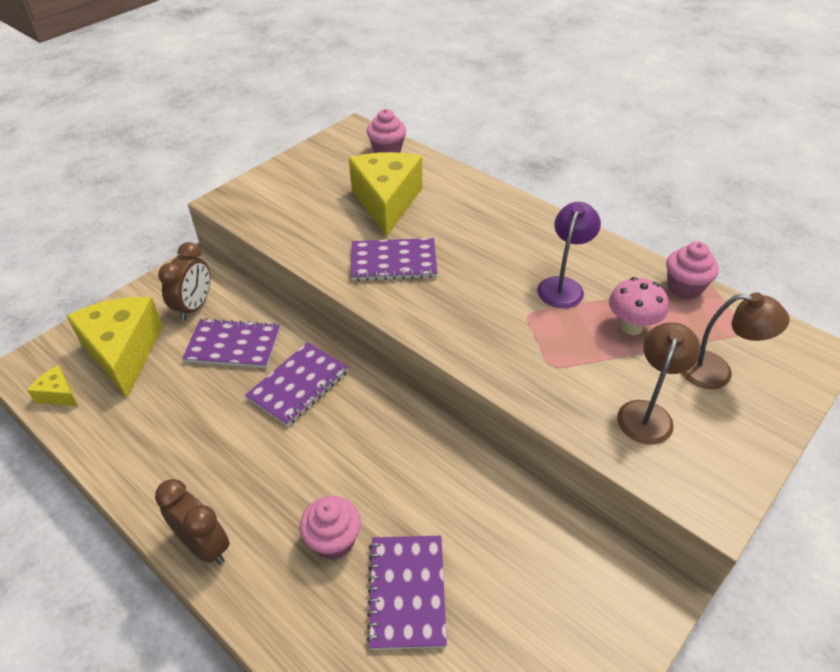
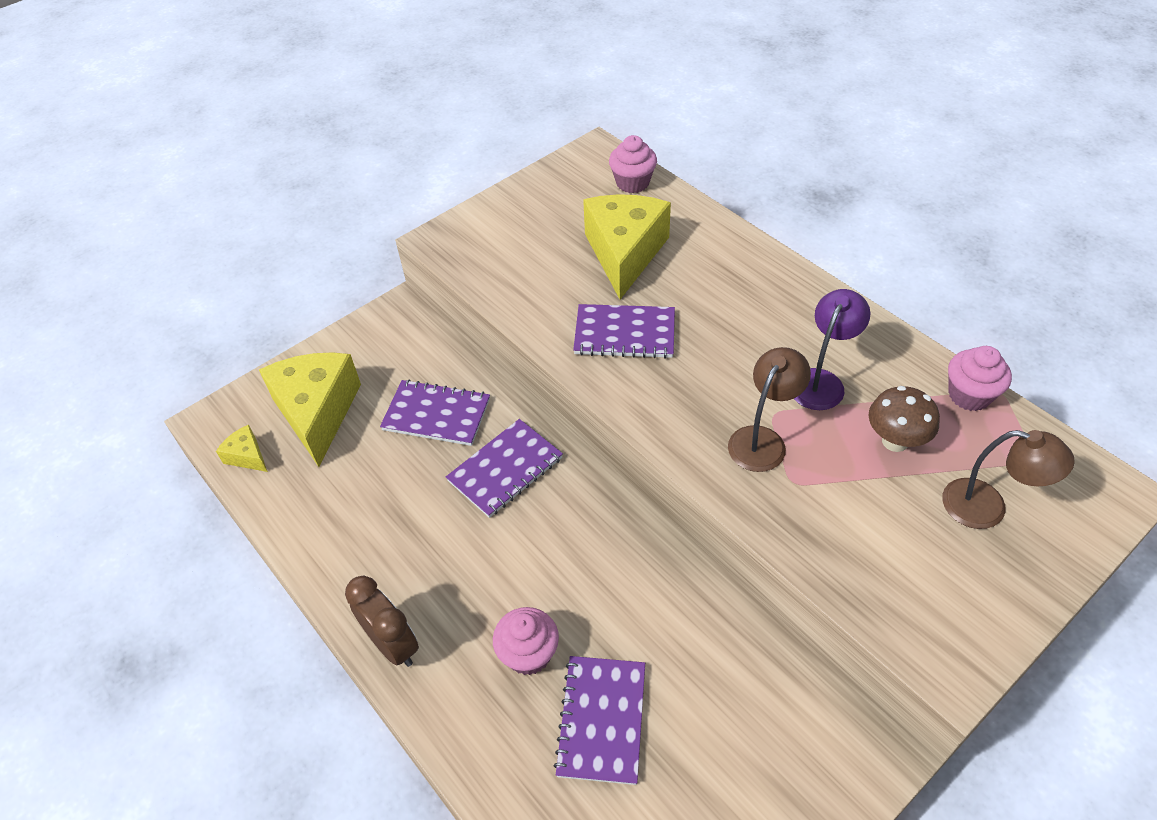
camera: 10 degrees right, 5 degrees up
brown clock [158,242,211,321] -> none
pink mushroom [609,277,669,335] -> brown mushroom [868,386,940,452]
brown lamp [617,322,701,445] -> brown lamp moved to [728,347,811,472]

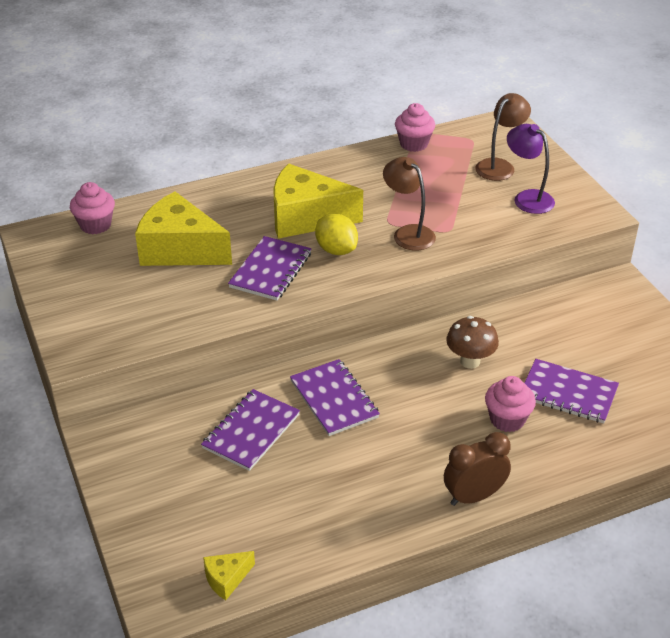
camera: 75 degrees left, 10 degrees down
yellow cheese [259,352,361,467] -> yellow cheese moved to [273,164,363,239]
purple lamp [794,289,870,410] -> purple lamp moved to [507,124,555,214]
brown mushroom [868,386,940,452] -> brown mushroom moved to [446,316,499,369]
none -> yellow lemon [315,214,358,255]

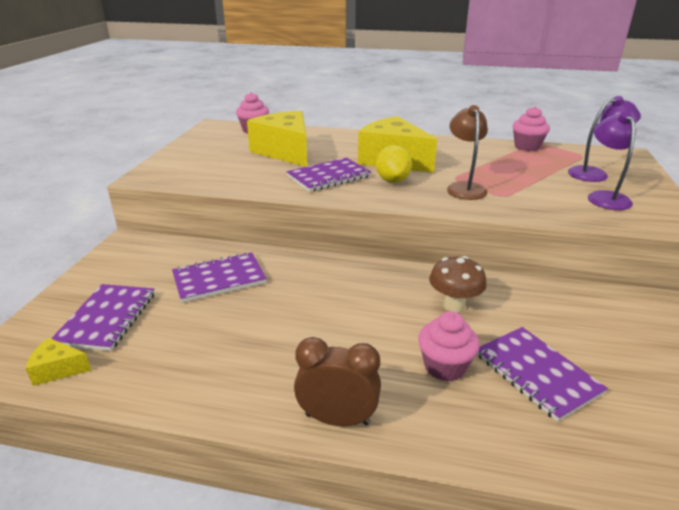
camera: 35 degrees right, 10 degrees down
purple notebook [290,359,380,436] -> purple notebook moved to [51,284,155,351]
brown lamp [475,93,531,181] -> purple lamp [568,96,641,182]

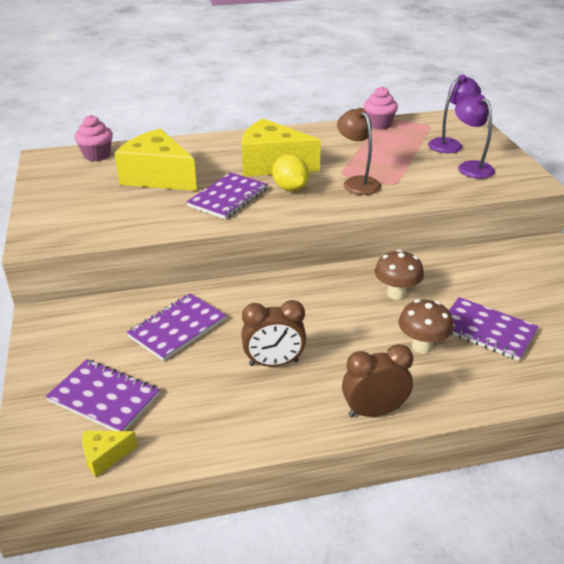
camera: 25 degrees left, 5 degrees up
purple notebook [51,284,155,351] -> purple notebook turned 45 degrees counterclockwise [46,359,160,431]
pink cupcake [418,311,479,382] -> brown mushroom [398,299,453,353]
none -> brown clock [241,300,306,367]

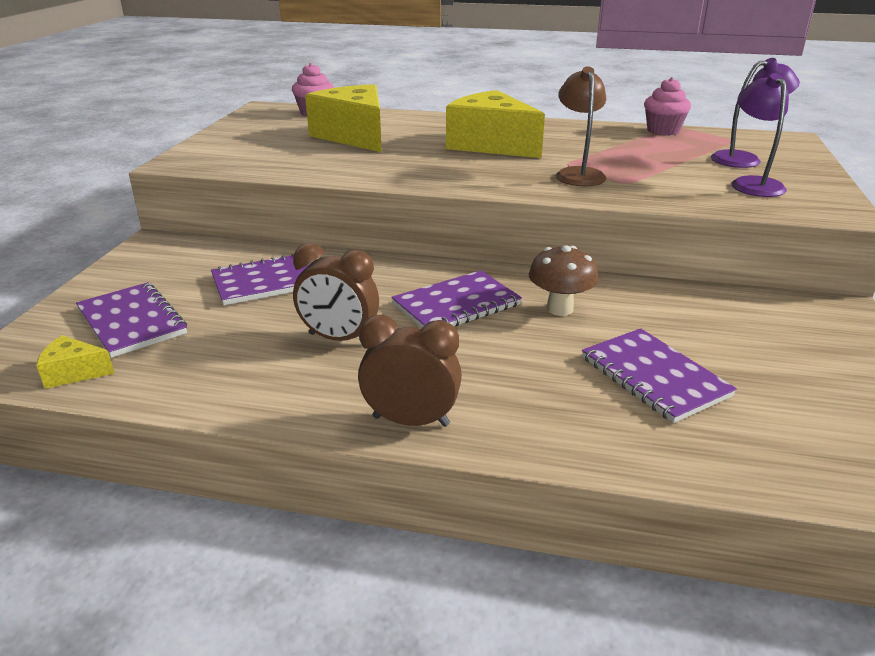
camera: 25 degrees right, 5 degrees down
purple notebook [186,172,268,219] -> purple notebook moved to [391,270,522,328]
yellow lemon [272,154,309,191] -> none
brown mushroom [398,299,453,353] -> none

